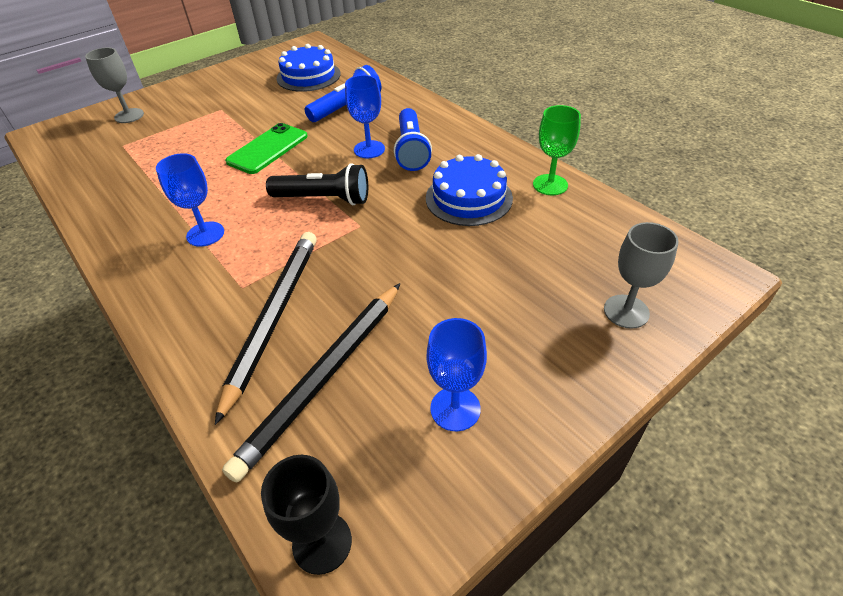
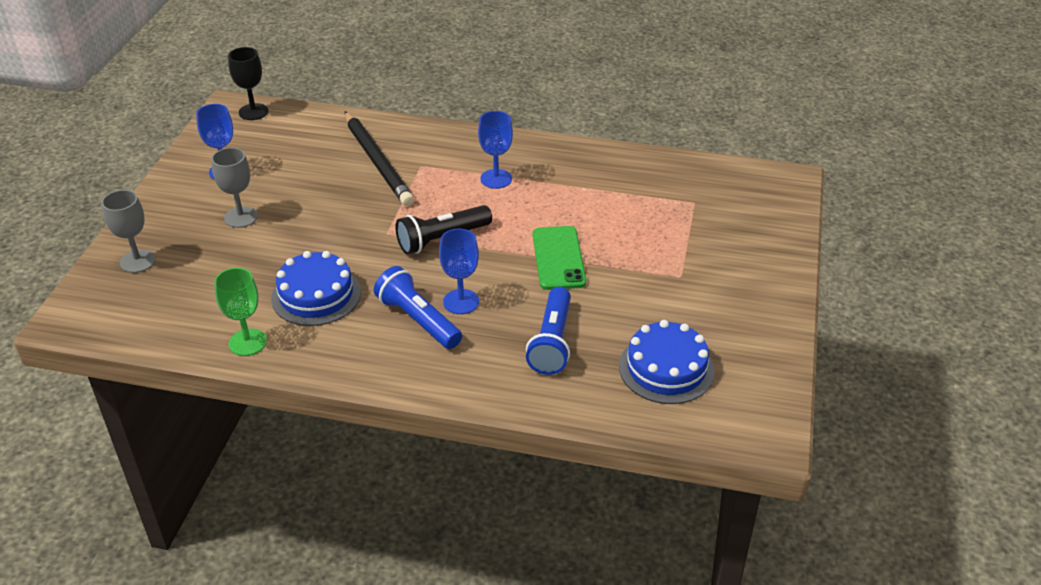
camera: 140 degrees right, 5 degrees down
grey goblet [85,47,144,123] -> grey goblet moved to [211,147,258,228]
black pencil [222,283,401,482] -> none

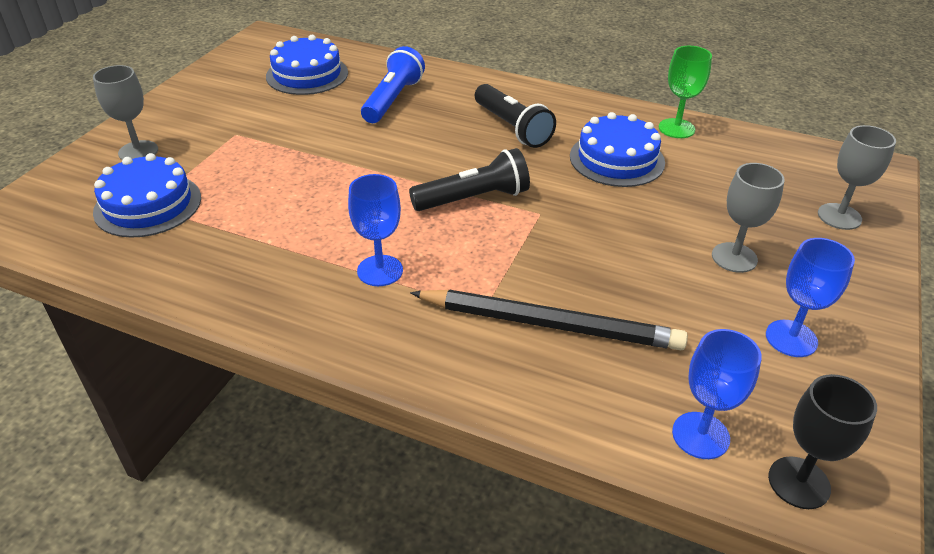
camera: 170 degrees left, 0 degrees up
black pencil [345,111,414,206] -> black pencil turned 120 degrees clockwise [410,290,688,350]
blue flashlight [374,266,462,349] -> black flashlight [475,84,556,148]
blue goblet [439,229,479,314] -> blue goblet moved to [672,329,762,459]
green phone [533,226,586,290] -> none
none -> grey goblet [93,65,158,160]
none -> blue cake [93,153,201,238]

